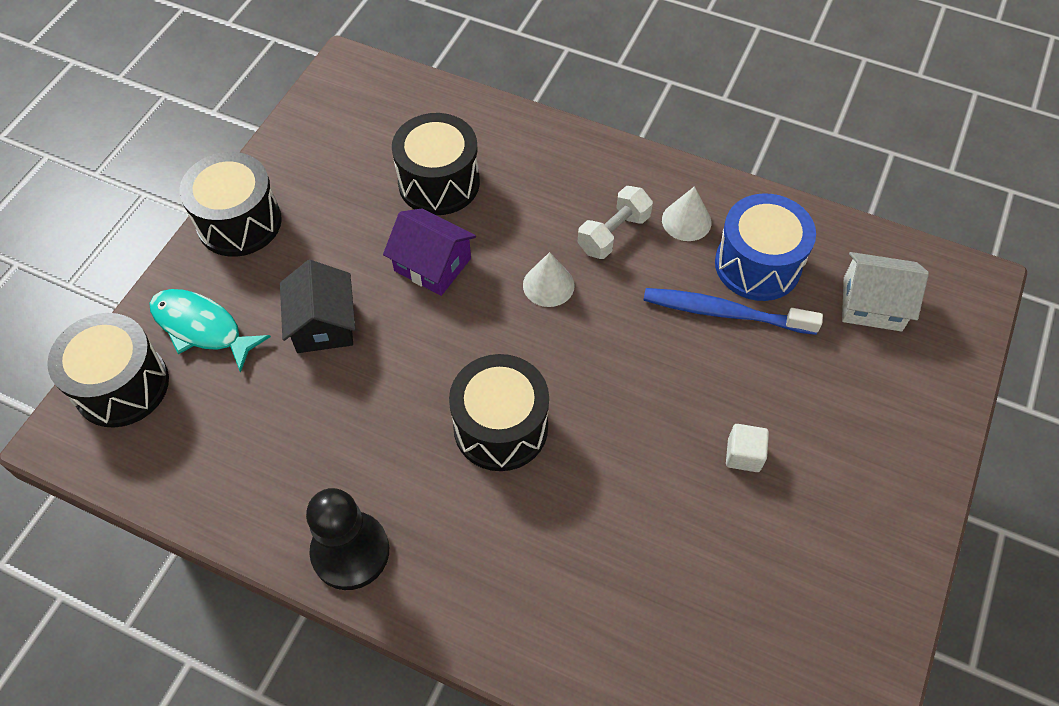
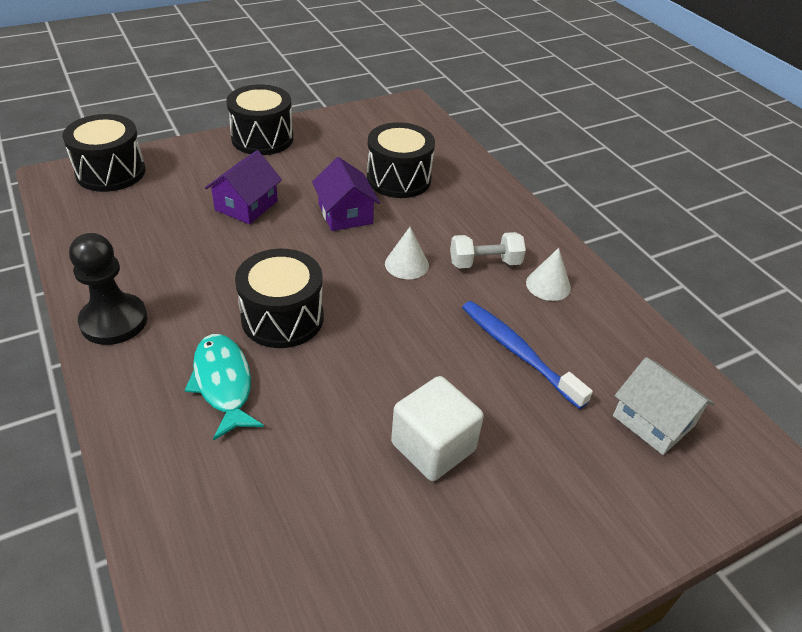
camera: 35 degrees right, 15 degrees down
turquoise fish [149,289,271,373] -> turquoise fish moved to [185,334,264,441]
black house [280,260,355,353] -> purple house [205,150,282,224]
blue drum [715,193,816,301] -> none
white cube [726,424,769,472] -> white cube [391,376,484,481], size x1.86

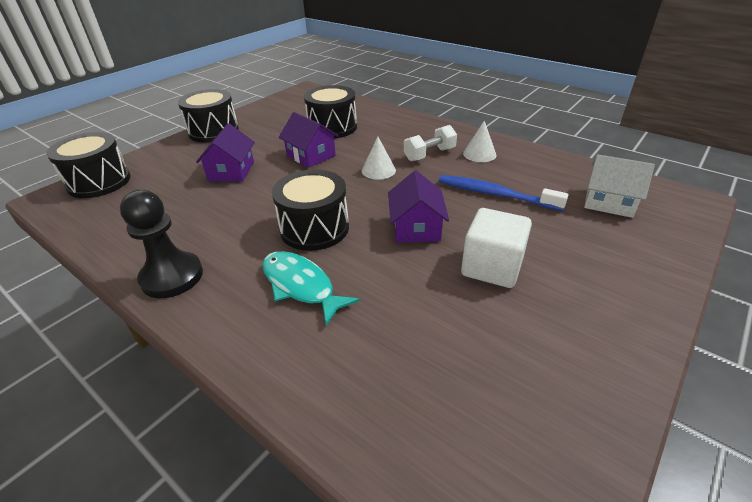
camera: 20 degrees left, 5 degrees down
none -> purple house [388,171,449,243]

